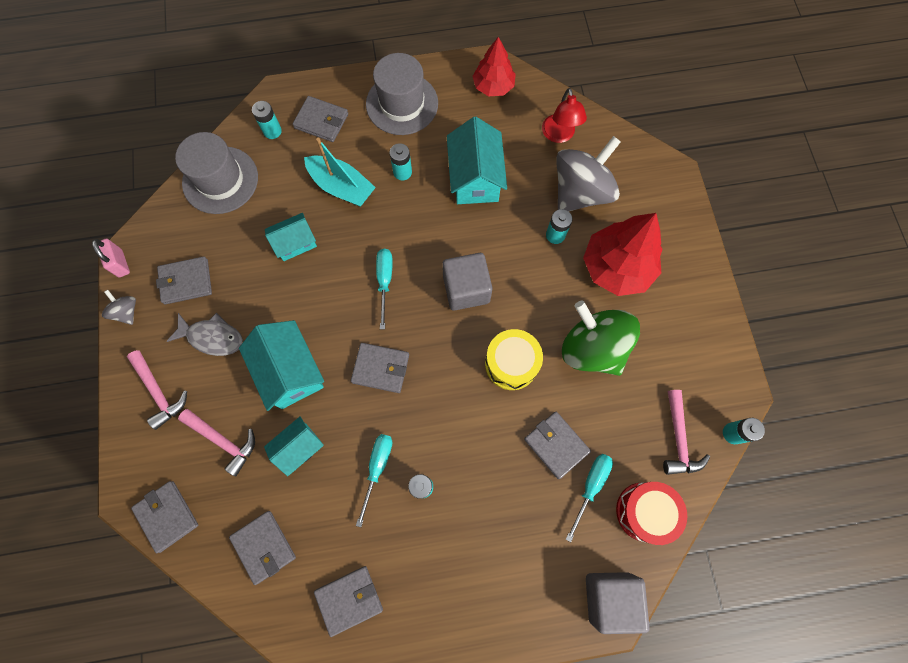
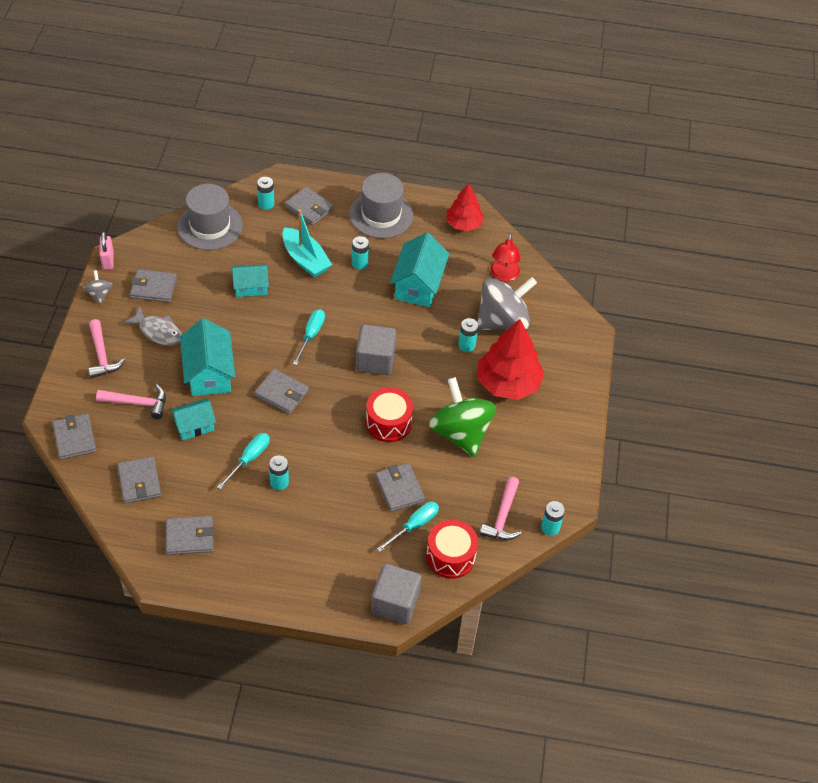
camera: 15 degrees right, 20 degrees down
pink hammer [178,409,255,476] -> pink hammer turned 45 degrees counterclockwise [96,384,166,419]
yellow drum [485,329,543,390] -> red drum [366,387,413,442]

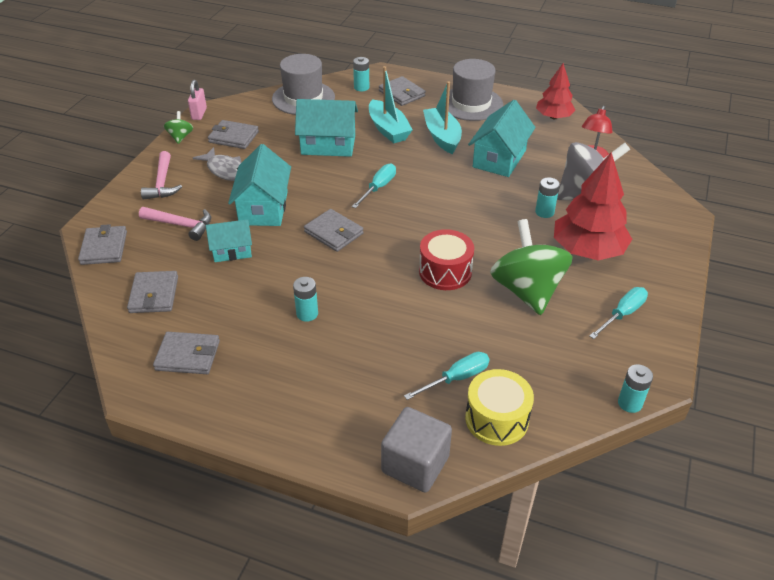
camera: 15 degrees right, 10 degrees down
grey spinning top [83,270,112,304] -> green spinning top [164,111,193,144]
turquoise screwdriver [217,433,270,489] -> turquoise screwdriver moved to [589,287,648,339]
turquoise house [232,264,269,297] -> turquoise house [295,99,358,157], size x1.61
turquoise battery [352,236,369,270] -> turquoise boat [423,81,462,154]
grey cube [356,324,396,375] -> none
grey wallet [375,463,425,512] -> none
red drum [426,519,478,579] -> yellow drum [465,369,534,446]
pink hammer [479,477,521,540] -> none

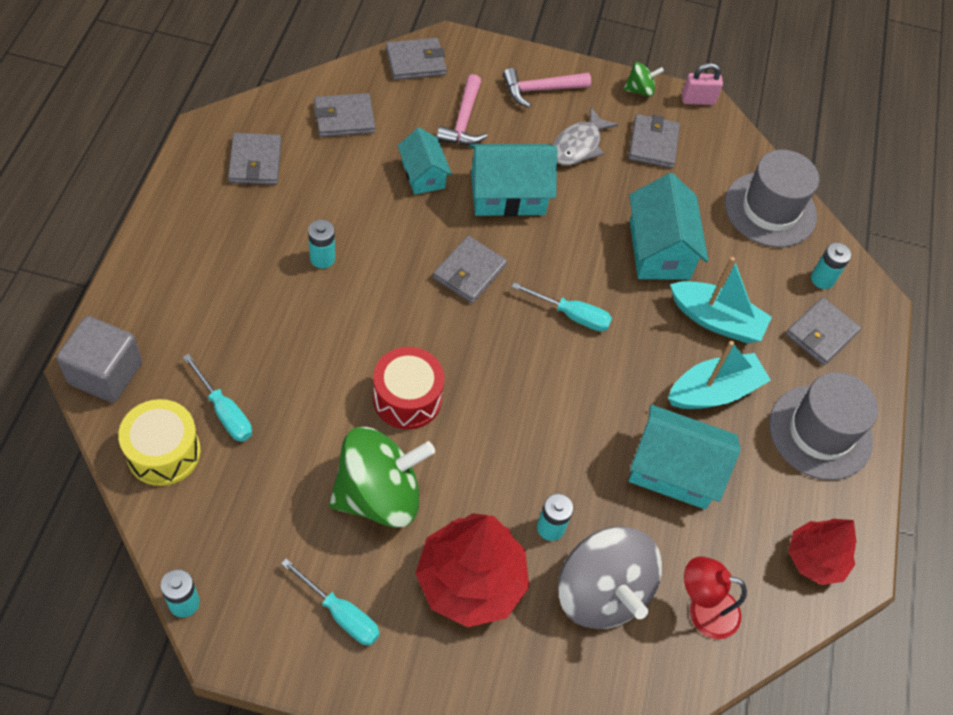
camera: 75 degrees right, 15 degrees up
turquoise boat [369,66,413,143] -> turquoise boat turned 120 degrees counterclockwise [670,257,772,343]

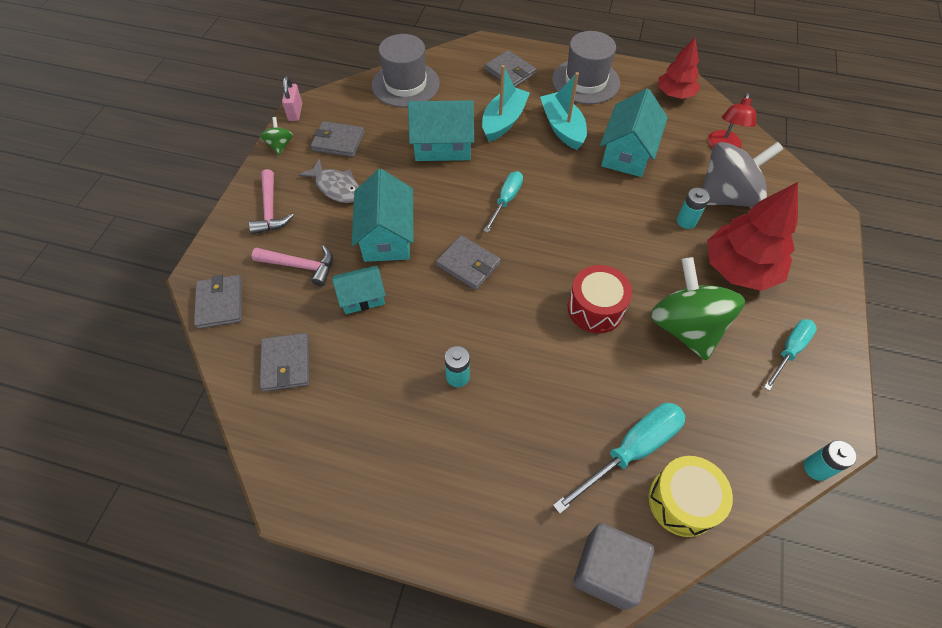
camera: 80 degrees left, 0 degrees up
turquoise screwdriver [183,354,252,442] -> turquoise screwdriver [553,403,685,514], size x1.56
grey wallet [228,133,282,185] -> none
turquoise battery [811,242,851,289] -> none

